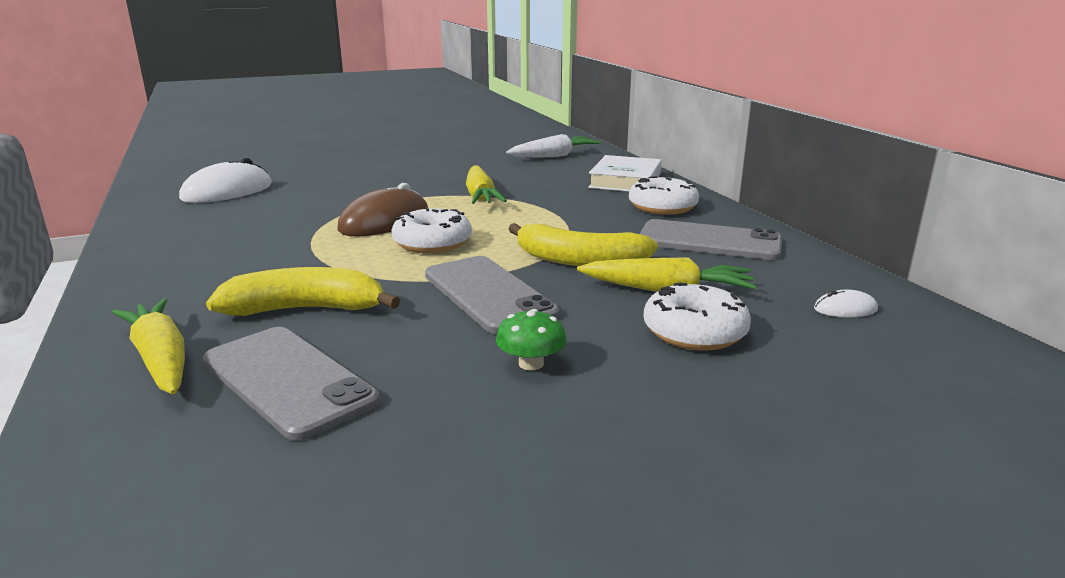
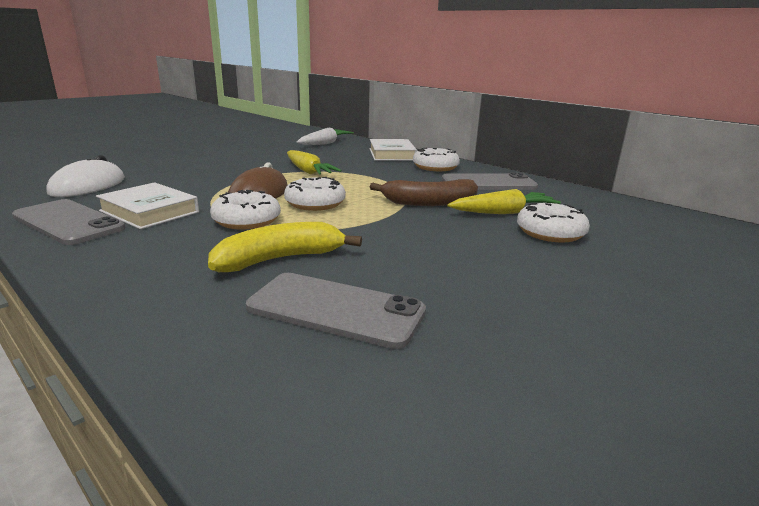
camera: 25 degrees left, 0 degrees up
yellow carrot [111,299,185,394] -> none
grey phone [425,256,559,334] -> grey phone moved to [12,199,125,245]
green mushroom [496,309,567,370] -> none
yellow banana [508,223,658,266] -> brown banana [370,179,478,206]
white mouse [814,290,878,317] -> none
none -> white book [96,182,199,229]
none -> white donut [210,190,281,229]

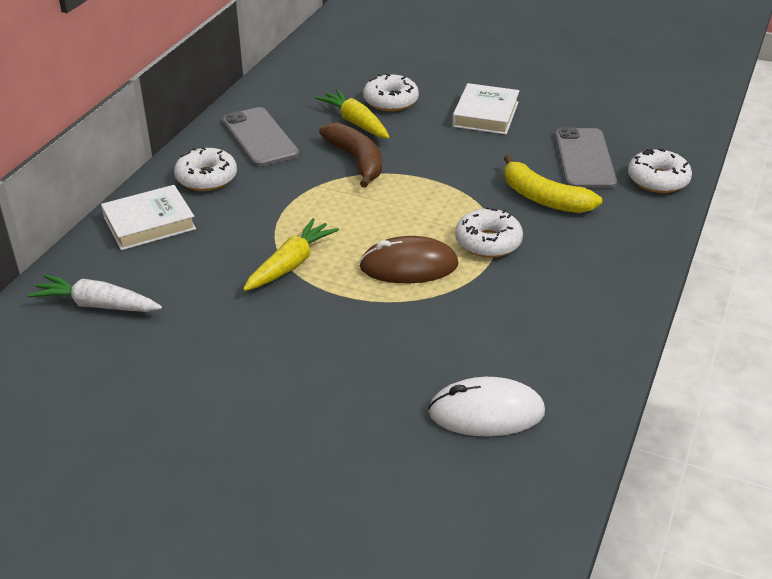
camera: 110 degrees left, 15 degrees up
grey phone [12,199,125,245] -> none
white book [96,182,199,229] -> white book moved to [452,83,520,135]
white donut [284,177,346,211] -> white donut moved to [628,148,692,193]

